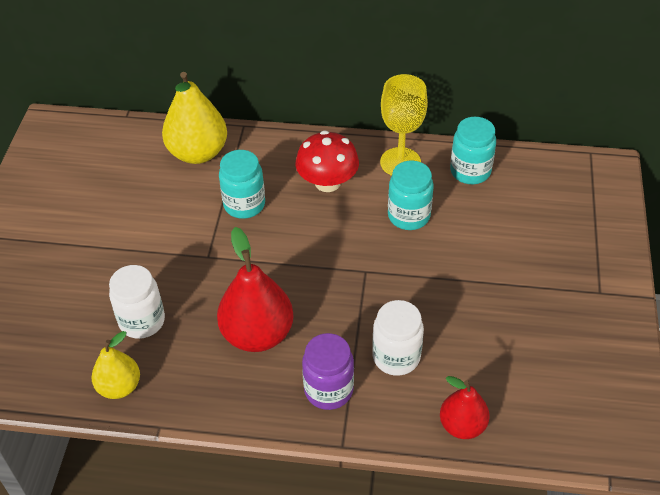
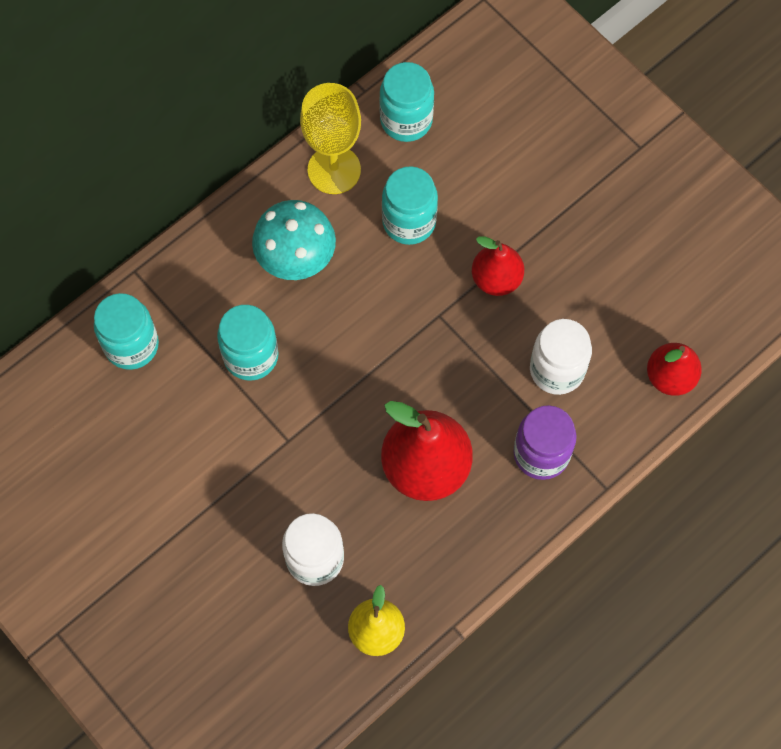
camera: 50 degrees left, 20 degrees up
yellow pear [162,72,227,164] -> turquoise jar [94,293,159,370]
red mushroom [296,131,359,192] -> turquoise mushroom [252,200,336,280]
none -> red pear [472,236,524,296]

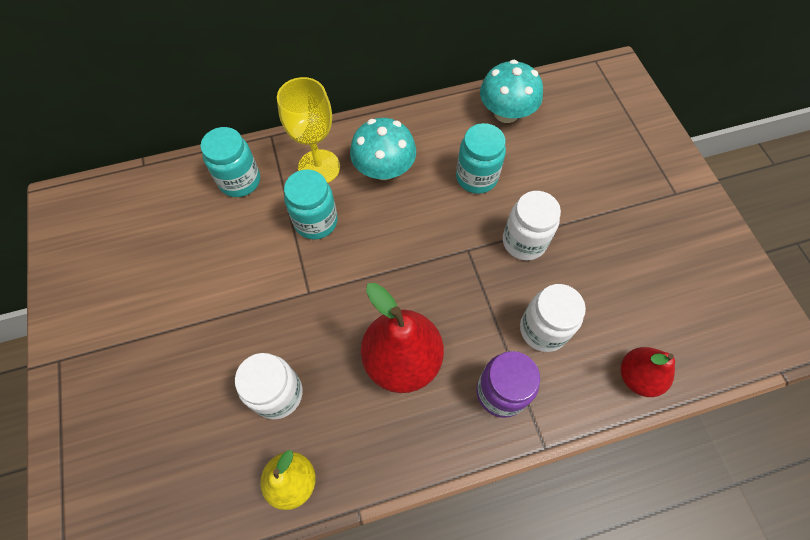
camera: 25 degrees right, 5 degrees down
yellow goblet [300,83,361,194] -> yellow goblet moved to [277,77,340,183]
turquoise jar [379,62,434,142] -> turquoise mushroom [480,60,543,123]
red pear [472,236,524,296] -> white jar [503,191,561,261]

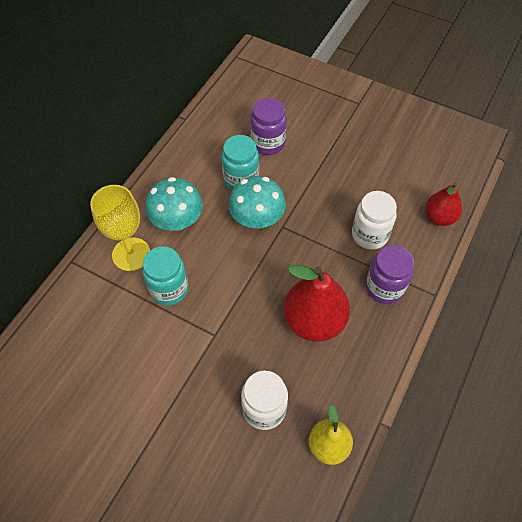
camera: 45 degrees left, 5 degrees down
turquoise jar [200,127,260,197] -> none
turquoise mushroom [480,60,543,123] -> turquoise mushroom moved to [229,176,286,228]
white jar [503,191,561,261] -> none
none -> purple jar [251,98,287,155]

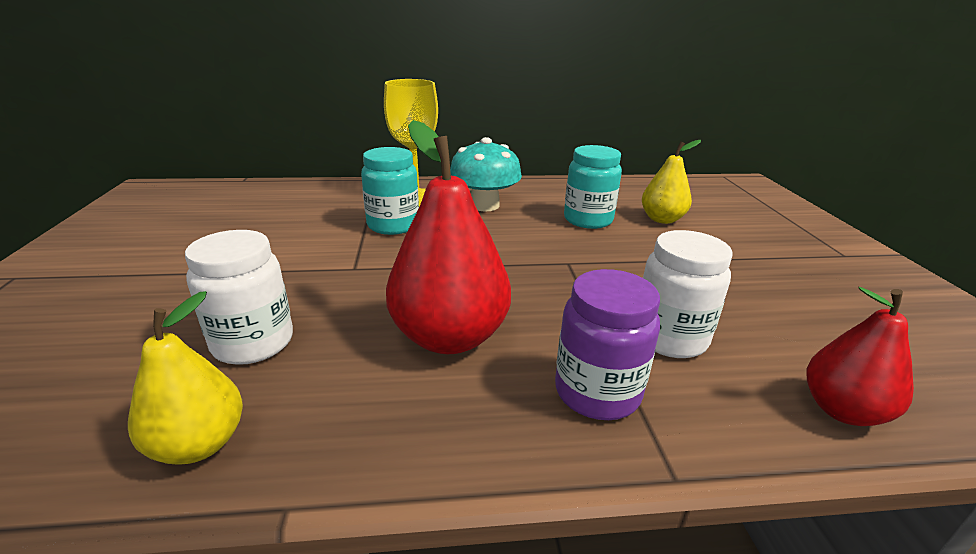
camera: 55 degrees right, 30 degrees down
turquoise mushroom [229,176,286,228] -> none
purple jar [251,98,287,155] -> yellow pear [642,140,701,224]

